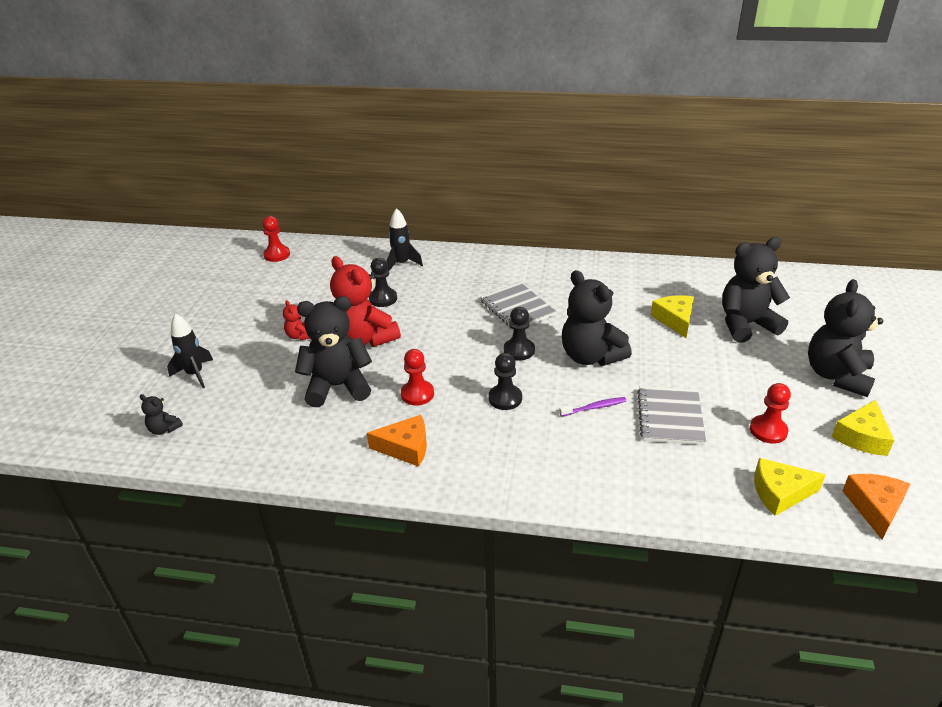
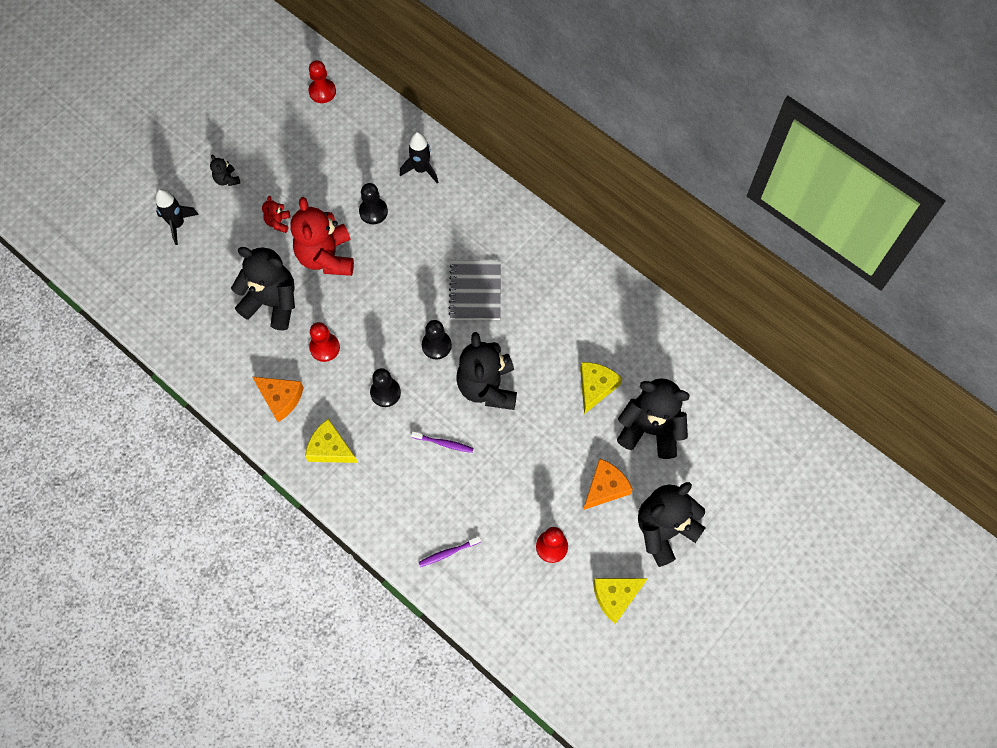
camera: 30 degrees right, 30 degrees up
black teddy bear [140,394,183,435] -> black teddy bear moved to [210,155,240,186]
grey notebook [637,386,706,445] -> none
yellow cheese [754,458,826,516] -> yellow cheese moved to [305,419,358,463]
orange cheese [842,474,910,540] -> orange cheese moved to [583,458,633,510]
none -> purple toothbrush [418,536,481,567]

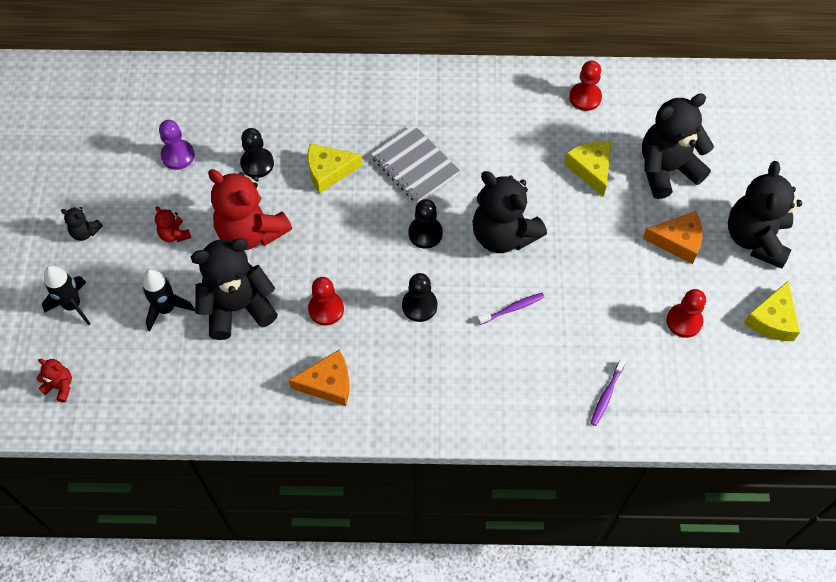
camera: 40 degrees left, 5 degrees down
yellow cheese [305,419,358,463] -> yellow cheese moved to [308,143,362,193]
red pawn [308,60,336,103] -> red pawn moved to [569,61,602,111]
black rocket [400,132,438,183] -> black rocket moved to [142,269,195,331]
orange cheese [583,458,633,510] -> orange cheese turned 90 degrees clockwise [643,211,702,264]
none -> red teddy bear [36,359,72,402]
none -> purple pawn [159,120,195,170]

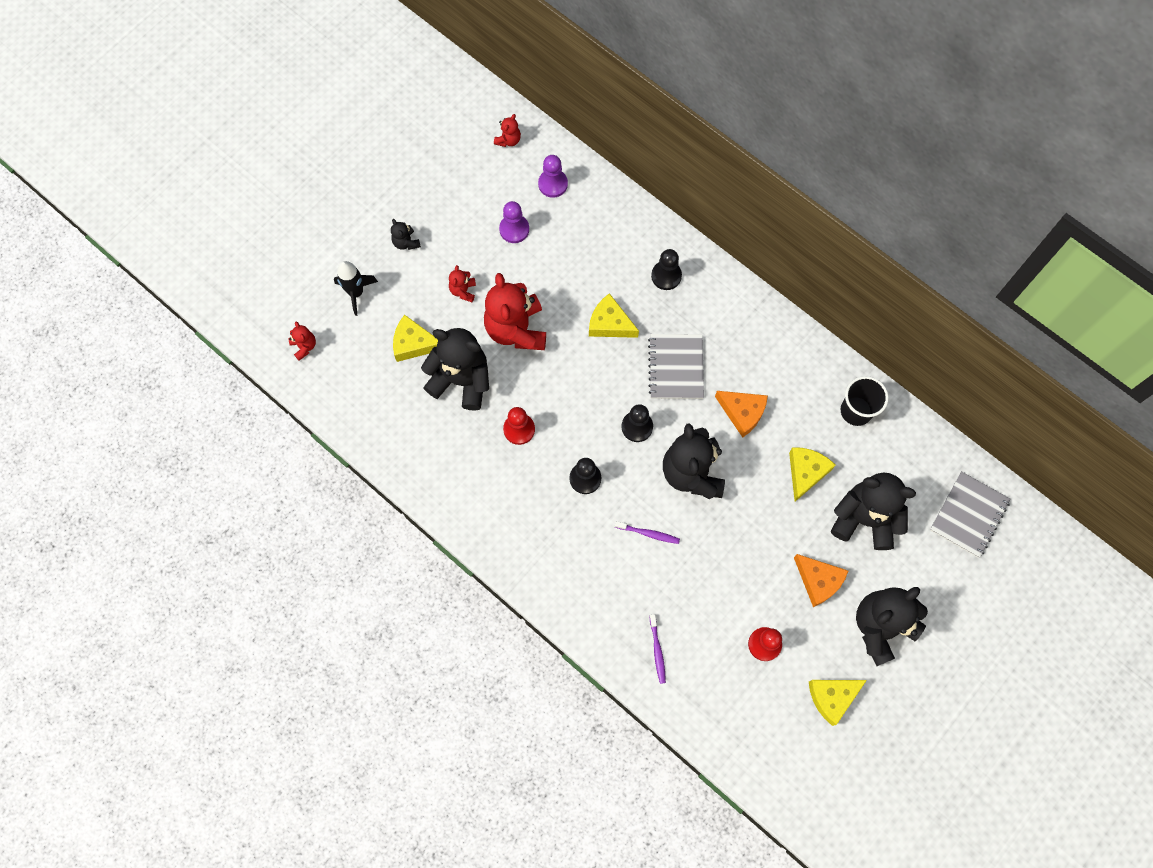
camera: 40 degrees right, 10 degrees up
black rocket [142,269,195,331] -> yellow cheese [393,315,438,362]
black pawn [240,128,274,178] -> black pawn moved to [651,249,682,290]
orange cheese [289,350,350,406] -> orange cheese moved to [715,391,768,438]
red pawn [569,61,602,111] -> black cup [841,376,889,426]
purple toothbrush [591,359,626,426] -> purple toothbrush turned 75 degrees counterclockwise [649,614,666,684]
none -> red teddy bear [494,114,521,147]
none -> purple pawn [538,155,568,198]
none -> grey notebook [930,471,1010,558]

